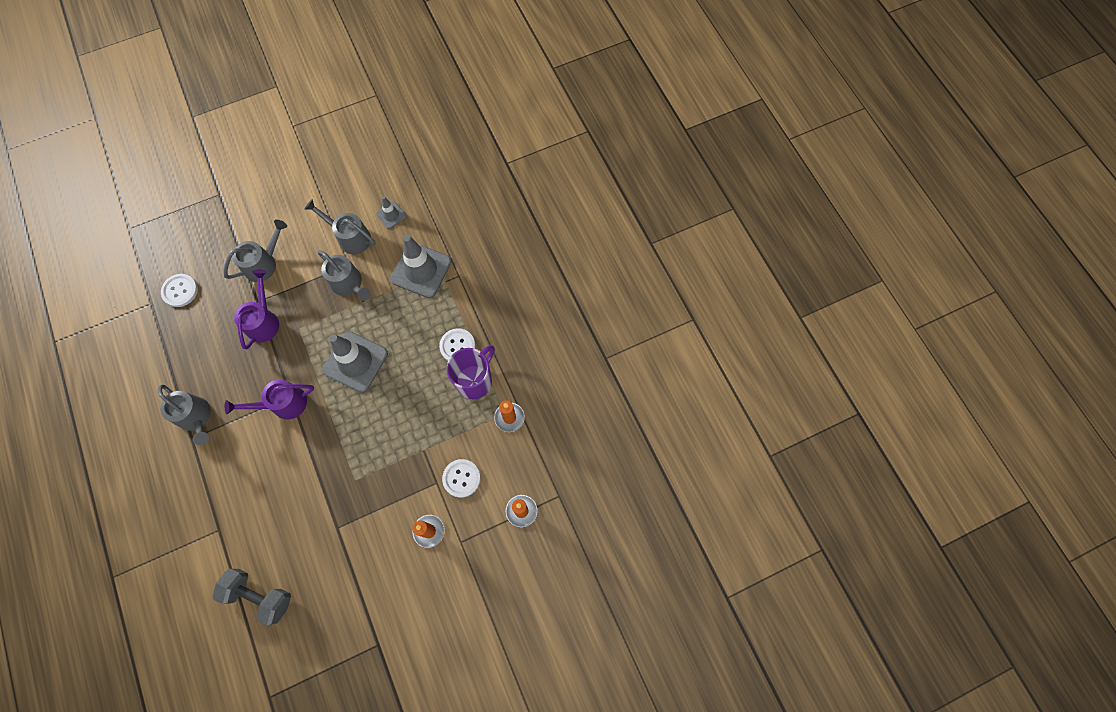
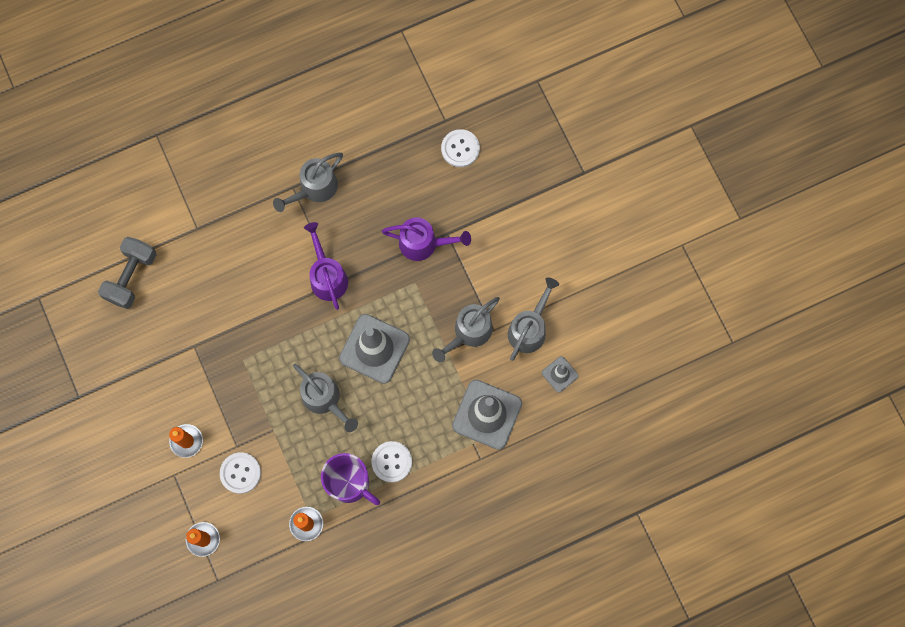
camera: 90 degrees right, 5 degrees up
grey watering can [223,220,287,282] -> grey watering can moved to [293,364,358,432]

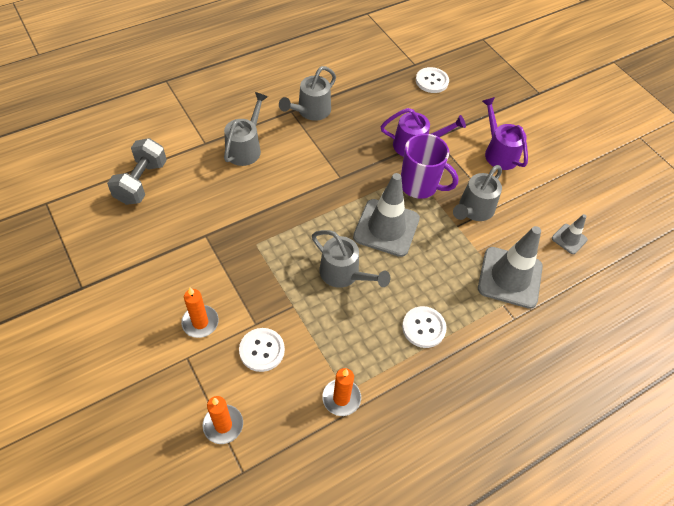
camera: 10 degrees left, 20 degrees down
purple watering can [304,222,348,310] -> purple watering can moved to [482,97,528,170]
purple mug [321,453,380,505] -> purple mug moved to [401,134,458,199]
grey watering can [508,278,559,361] -> grey watering can moved to [224,92,268,166]

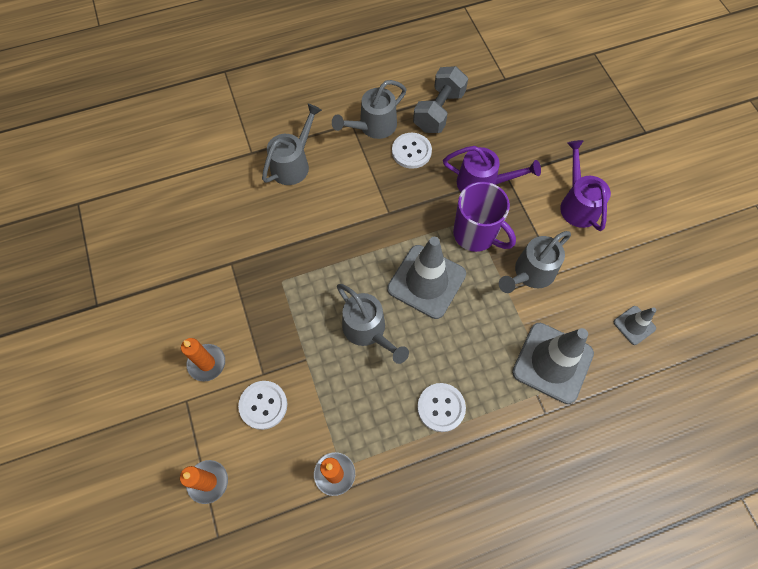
camera: 15 degrees right, 10 degrees up
grey dumbbell [107,138,167,205] -> grey dumbbell moved to [413,66,468,133]
white button [416,67,449,93] -> white button moved to [392,133,432,169]

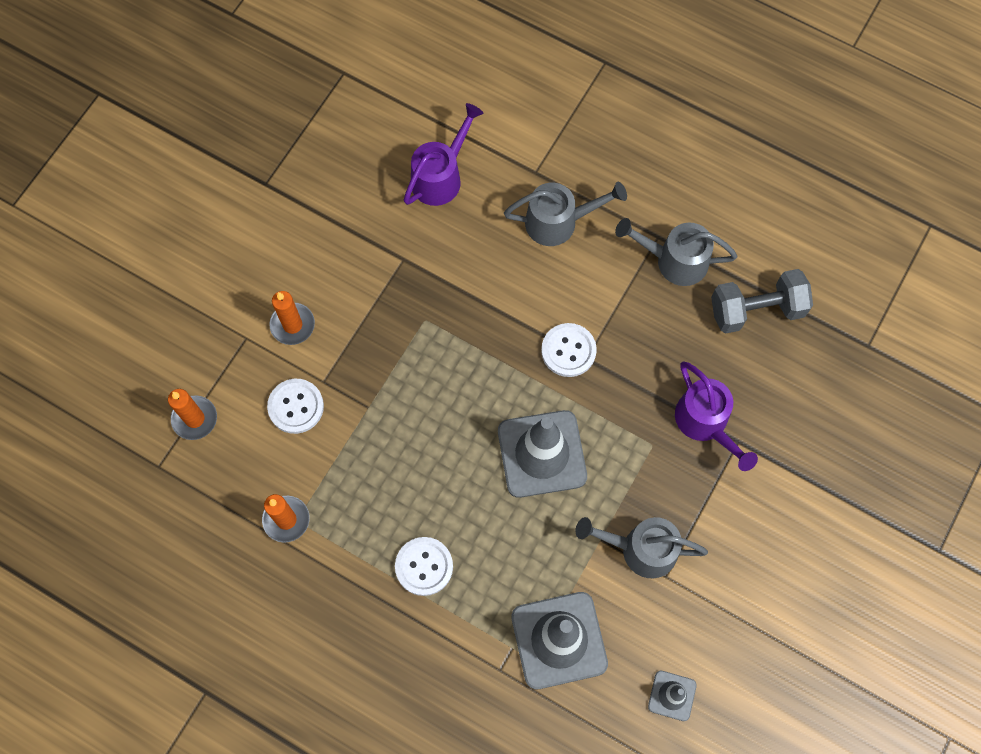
camera: 50 degrees right, 5 degrees up
grey watering can [337,284,409,364] -> none
white button [392,133,432,169] -> white button moved to [541,323,597,377]
purple mug [453,182,516,252] -> none
purple watering can [560,140,611,231] -> purple watering can moved to [404,103,483,206]

